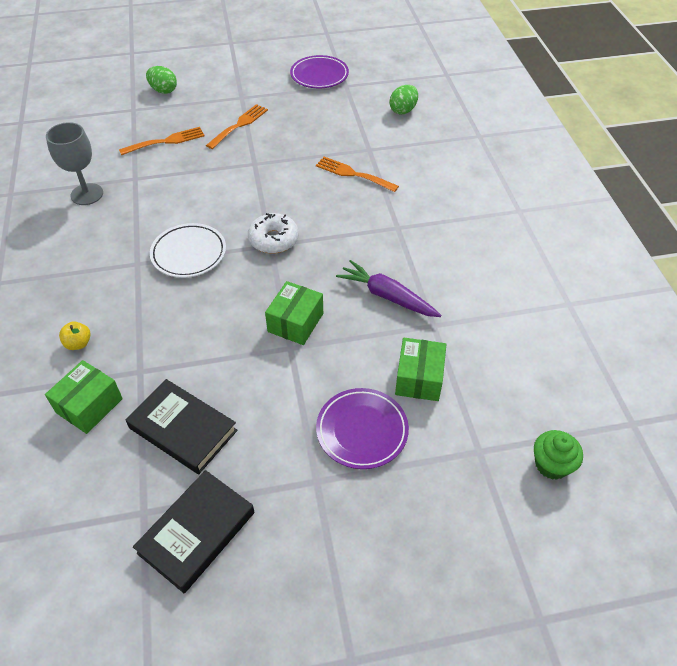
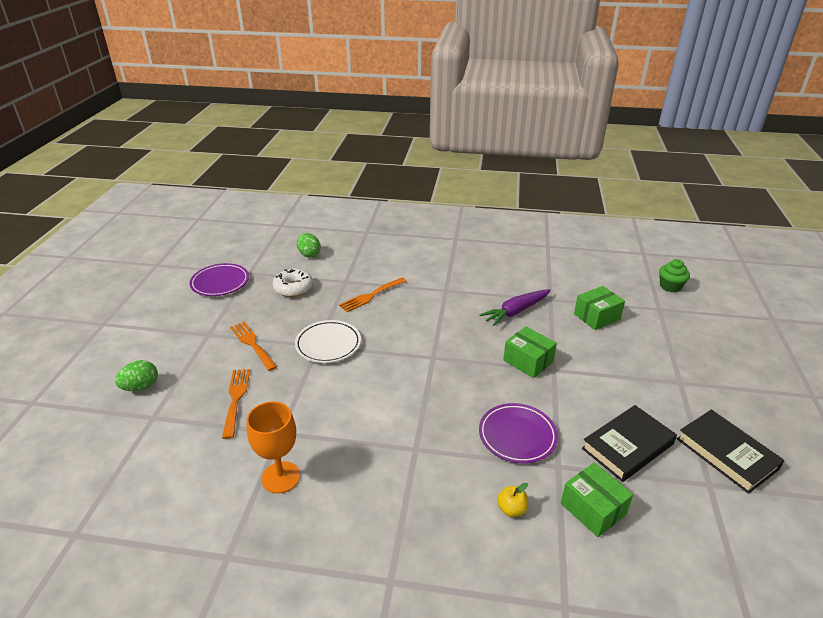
camera: 70 degrees left, 15 degrees down
grey goblet [46,122,103,205] -> orange goblet [246,401,300,494]
white plate [150,223,226,278] -> white plate moved to [295,320,361,363]
white donut [248,213,299,254] -> white donut moved to [273,269,313,297]
purple plate [316,388,409,469] -> purple plate moved to [479,403,558,463]
green box [395,338,446,401] -> green box turned 60 degrees counterclockwise [574,286,625,330]

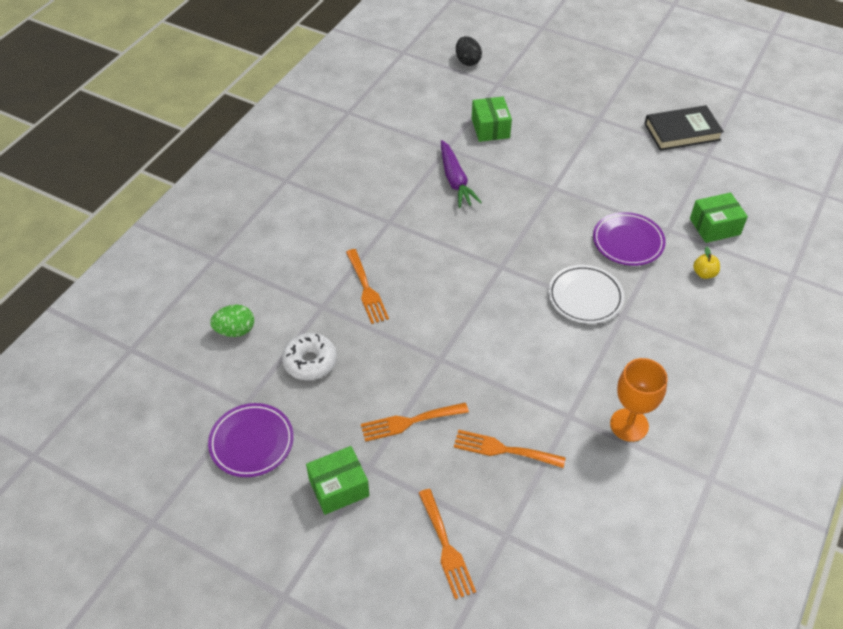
camera: 70 degrees left, 15 degrees up
green egg [115,360,158,391] -> orange fork [419,489,476,599]
white plate [295,320,361,363] -> white plate moved to [548,265,624,324]
green box [503,327,557,378] -> green box moved to [306,446,369,515]
black book [582,405,677,482] -> none
green cupcake [659,259,690,292] -> black egg [456,36,482,66]

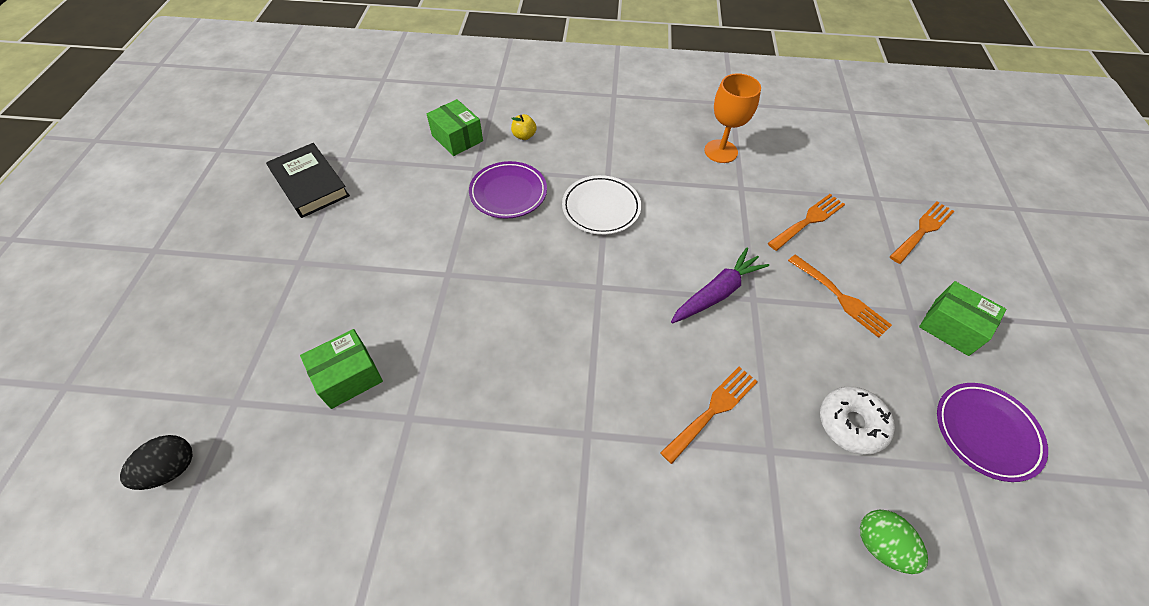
camera: 115 degrees left, 5 degrees up
purple carrot [441,140,482,208] -> purple carrot moved to [671,248,769,323]
orange fork [454,430,566,468] -> orange fork turned 120 degrees counterclockwise [768,194,845,251]

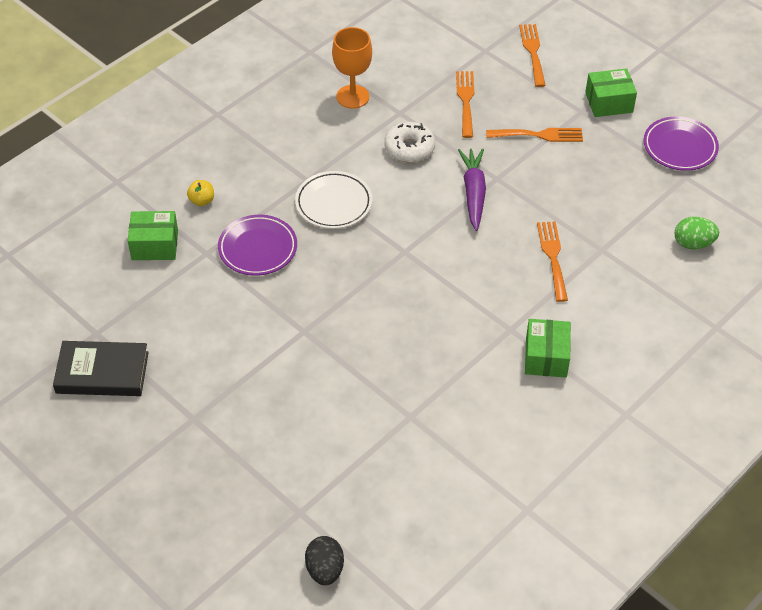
camera: 50 degrees left, 5 degrees down
green box [300,329,383,409] -> green box moved to [525,319,571,377]
white donut [820,387,895,455] -> white donut moved to [384,122,435,163]

